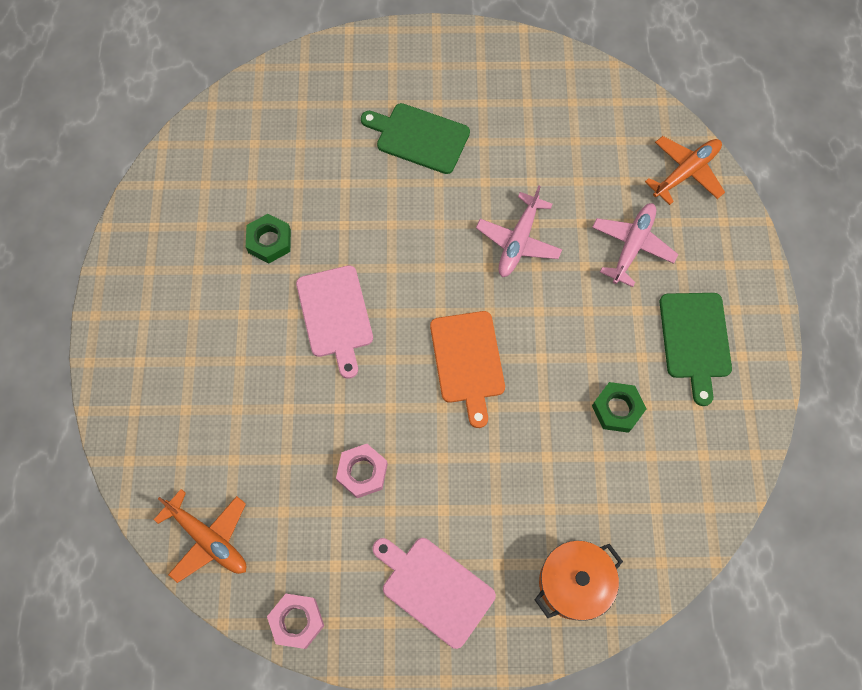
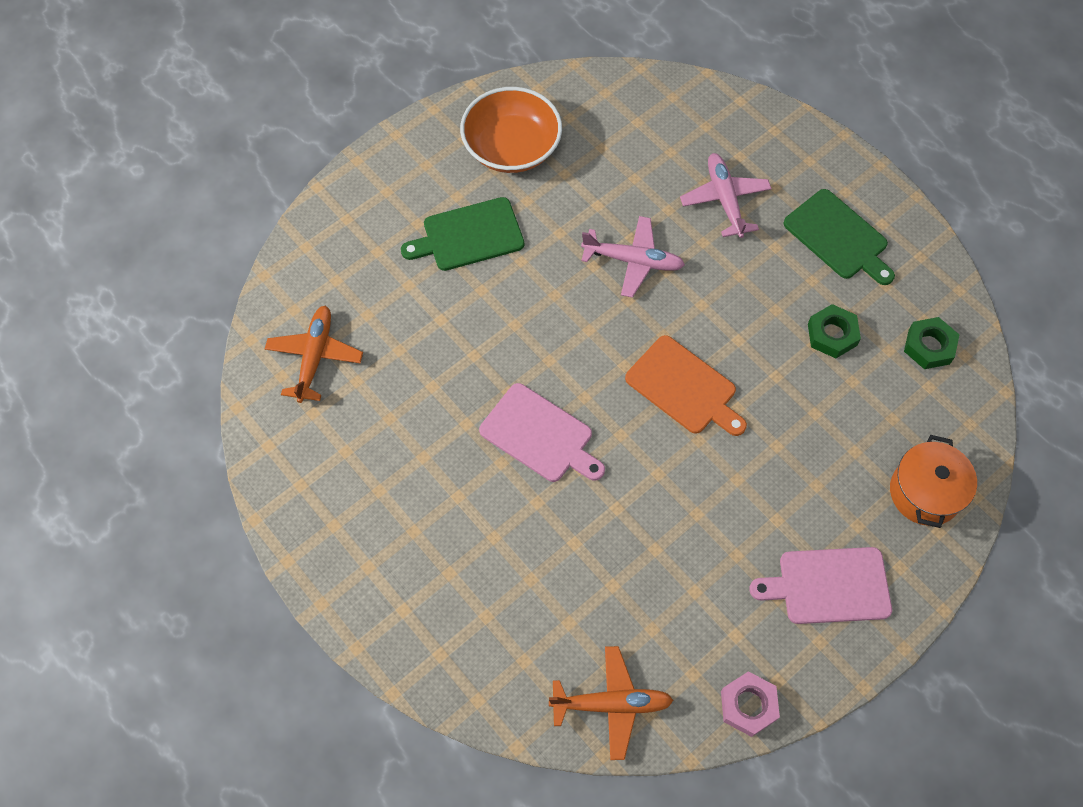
camera: 40 degrees left, 5 degrees down
green nut [246,214,291,263] -> green nut moved to [904,317,960,369]
pink nut [336,444,388,498] -> none
pink plane [476,186,562,277] -> pink plane turned 60 degrees counterclockwise [581,216,685,298]
orange plane [645,136,725,205] -> orange plane moved to [265,305,363,403]
none -> orange bowl [460,87,562,173]

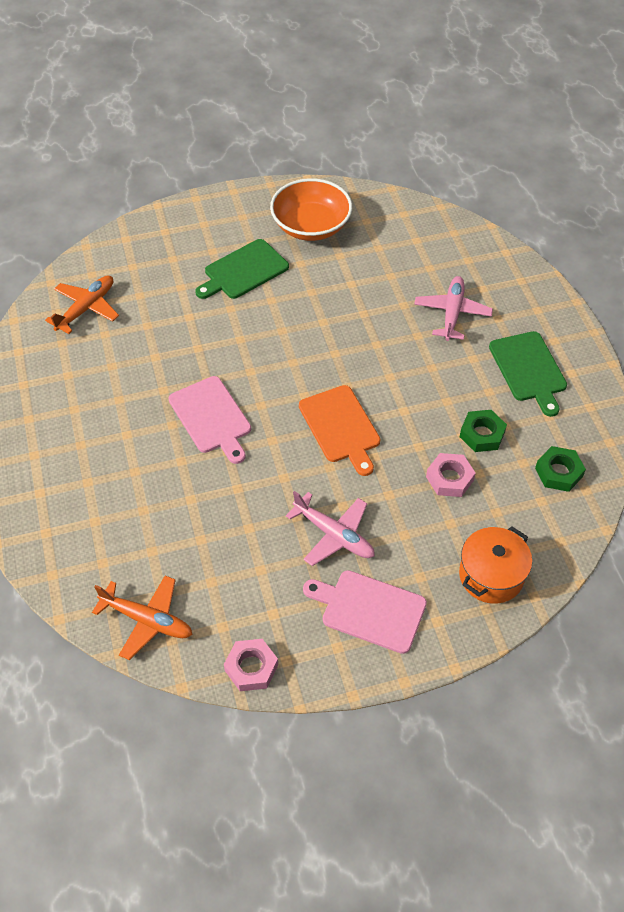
camera: 25 degrees right, 10 degrees down
green cutting board [401,197,524,271] -> green cutting board turned 45 degrees counterclockwise [195,239,289,299]
pink plane [581,216,685,298] -> pink plane moved to [286,491,375,566]
none -> pink nut [426,453,476,497]

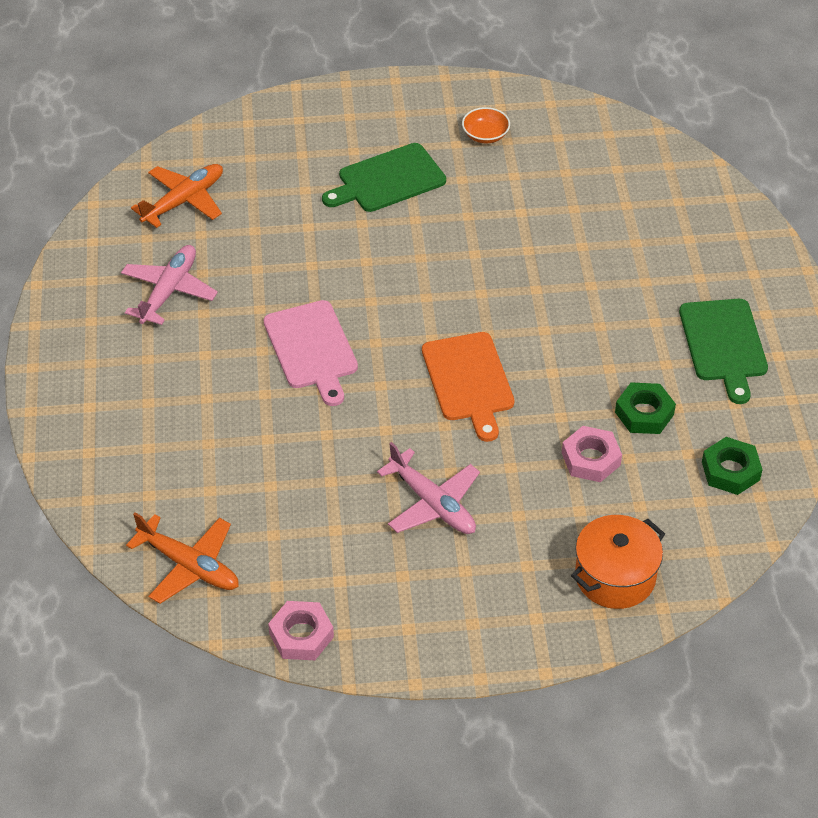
camera: 10 degrees right, 5 degrees down
orange bowl [270,178,352,241] -> orange bowl [462,107,510,143], size x0.46
pink cutting board [303,570,427,654] -> none
pink plane [414,276,493,341] -> pink plane moved to [121,245,218,325]

